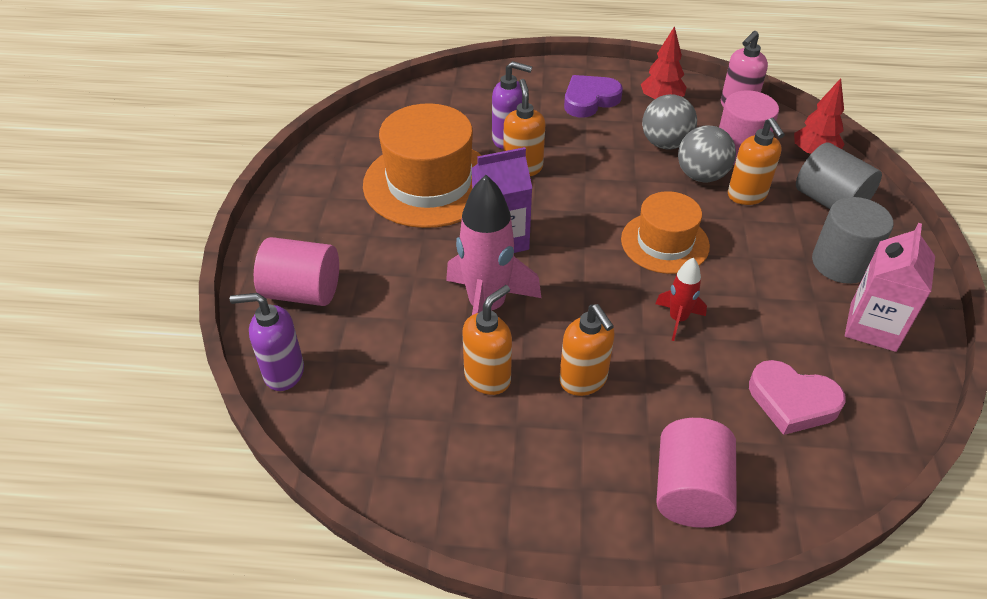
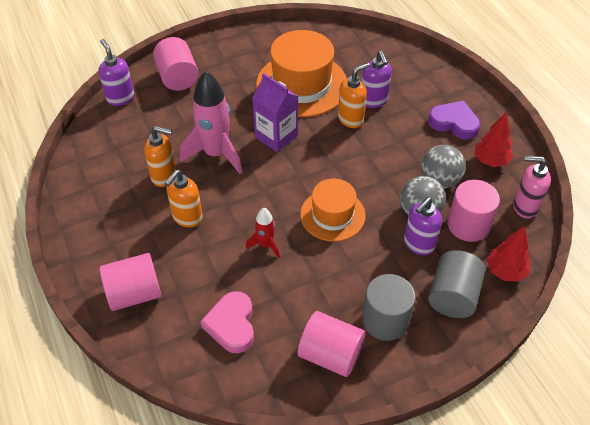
camera: 60 degrees right, 5 degrees up
orange soap dispenser [728,118,785,205] -> purple soap dispenser [404,197,442,255]
pink carton [845,223,935,352] -> pink cylinder [297,311,366,377]

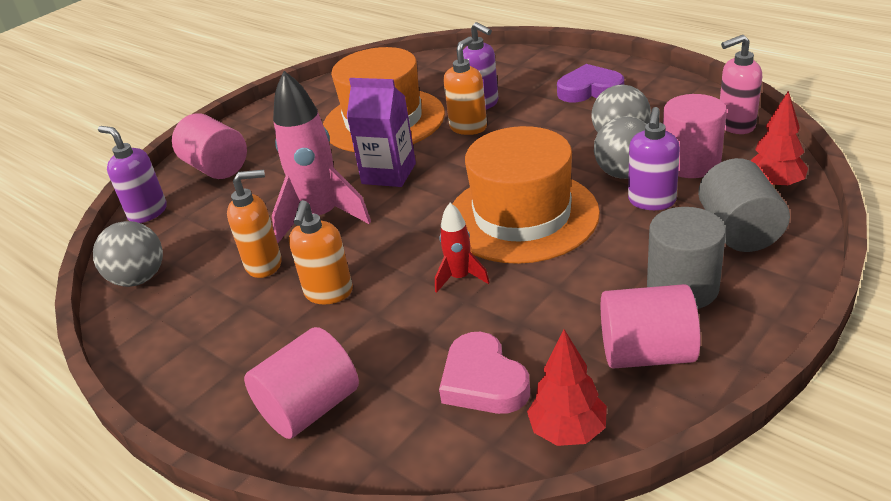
camera: 20 degrees left, 15 degrees down
orange hat [300,178,366,242] -> orange hat [452,126,600,264], size x1.63
red tree [474,112,513,167] -> red tree moved to [527,329,607,446]
none -> grey ball [93,221,163,287]

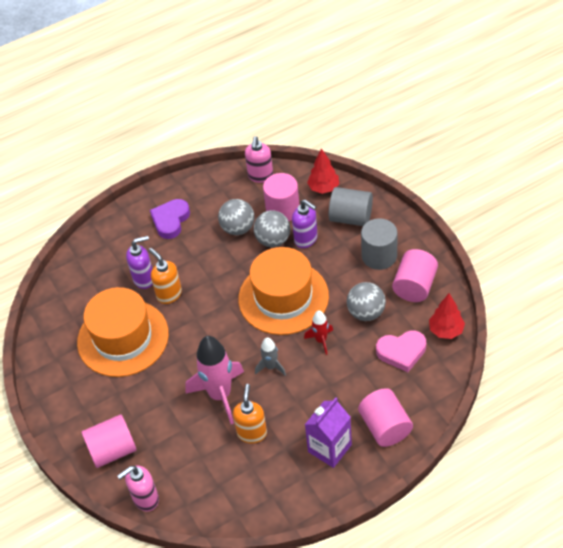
camera: 70 degrees left, 15 degrees up
grey ball [93,221,163,287] -> grey ball moved to [347,282,386,321]
purple soap dispenser [98,126,167,223] -> pink soap dispenser [117,465,159,511]
orange soap dispenser [289,200,353,304] -> none
purple carton [347,78,416,187] -> purple carton moved to [305,398,352,468]
none -> grey rocket [255,337,286,376]

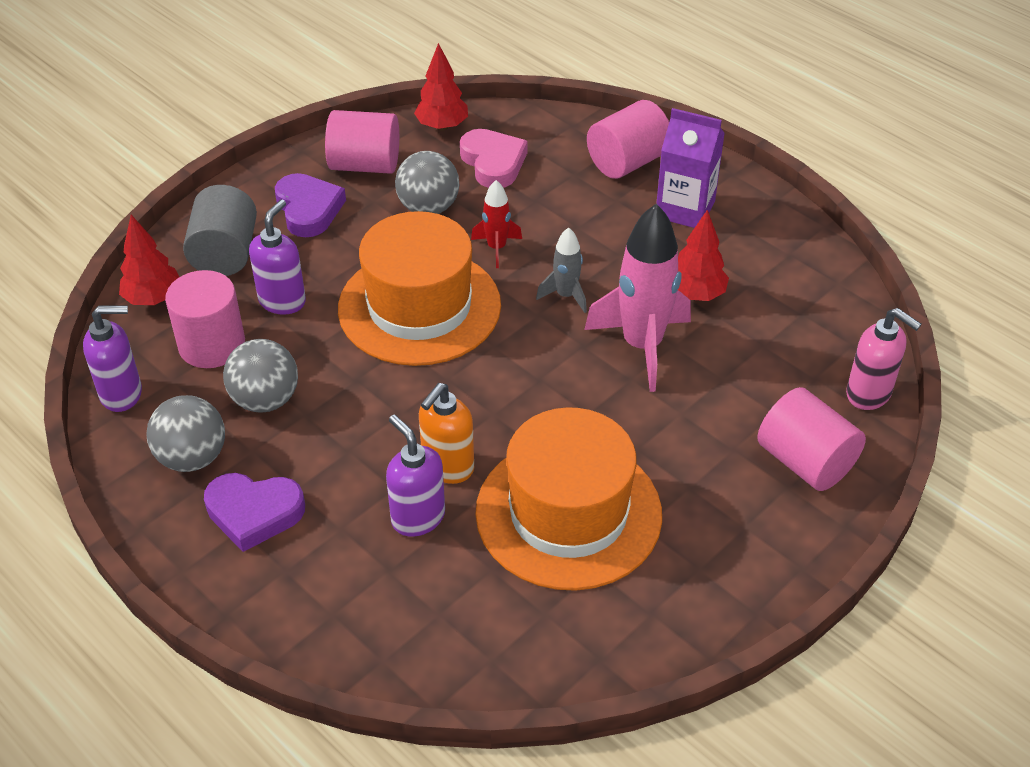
camera: 110 degrees left, 5 degrees down
orange soap dispenser [233,384,267,444] -> red tree [678,210,729,301]
pink soap dispenser [245,136,273,183] -> purple soap dispenser [83,305,142,412]
grey ball [254,210,290,247] -> grey ball moved to [146,395,225,472]
grey cylinder [361,218,398,270] -> purple heart [275,173,346,237]

